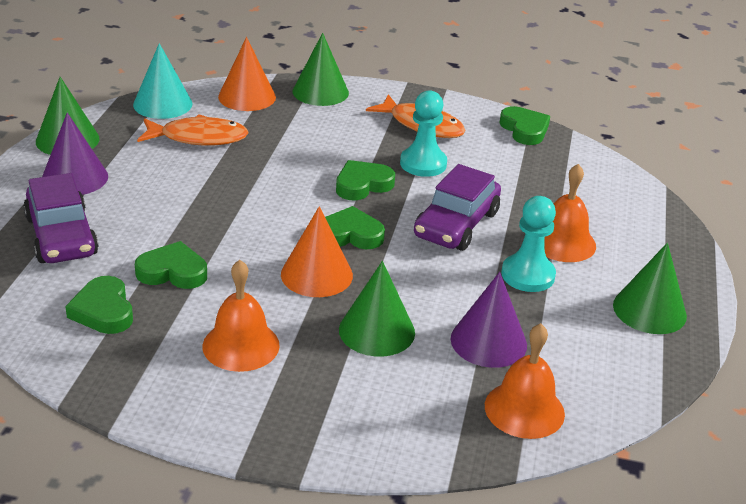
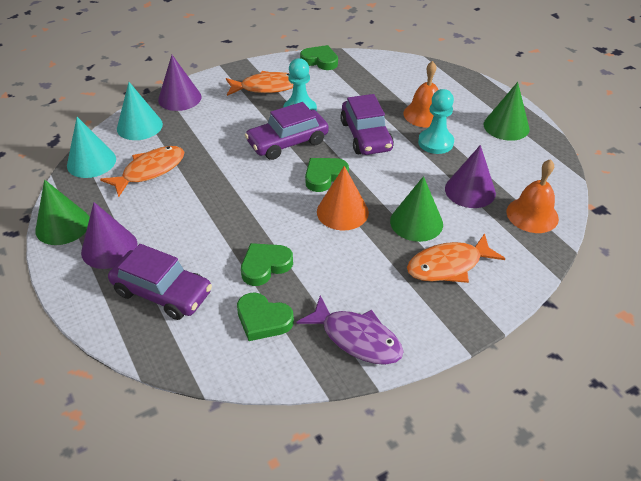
camera: 40 degrees left, 10 degrees up
orange bell [203,260,280,372] -> none
orange cone [218,37,276,111] -> turquoise cone [117,82,163,140]
green cone [292,33,349,106] -> purple cone [158,55,201,111]
green heart [336,160,395,201] -> purple car [245,102,329,160]
none -> purple fish [296,295,404,365]
none -> orange fish [407,233,505,283]

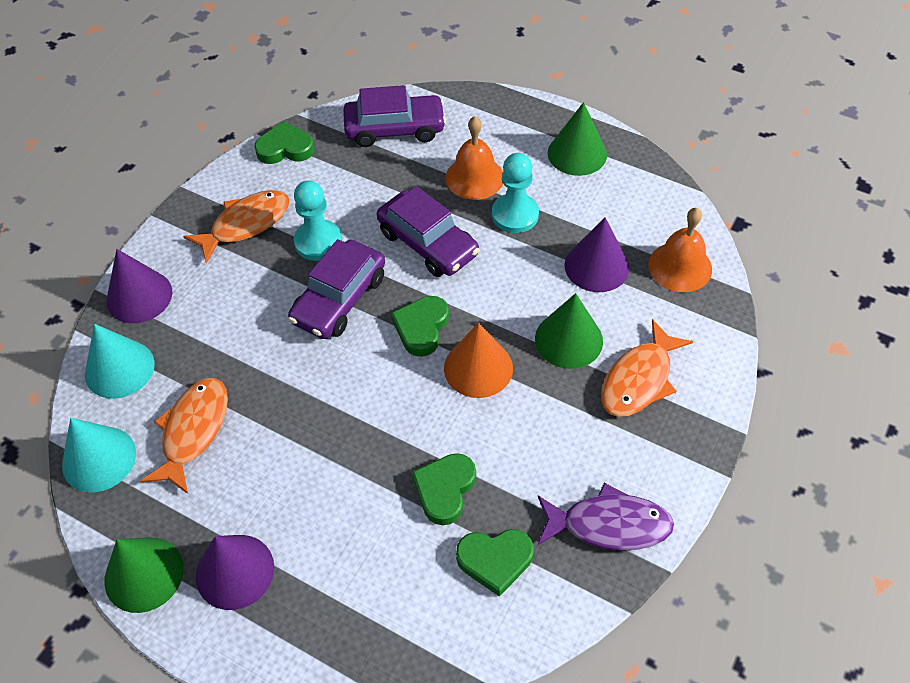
camera: 30 degrees left, 10 degrees up
purple car [108,244,212,320] -> purple car moved to [343,85,446,147]

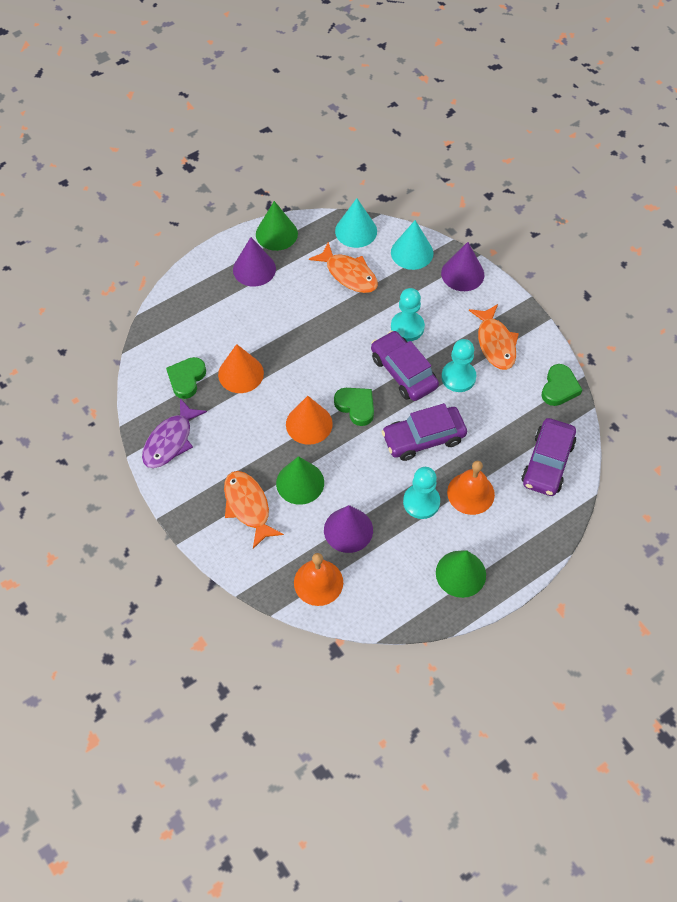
camera: 115 degrees right, 5 degrees up
green heart [412,453,476,525] -> orange cone [218,344,264,393]
none -> turquoise pawn [391,288,425,341]

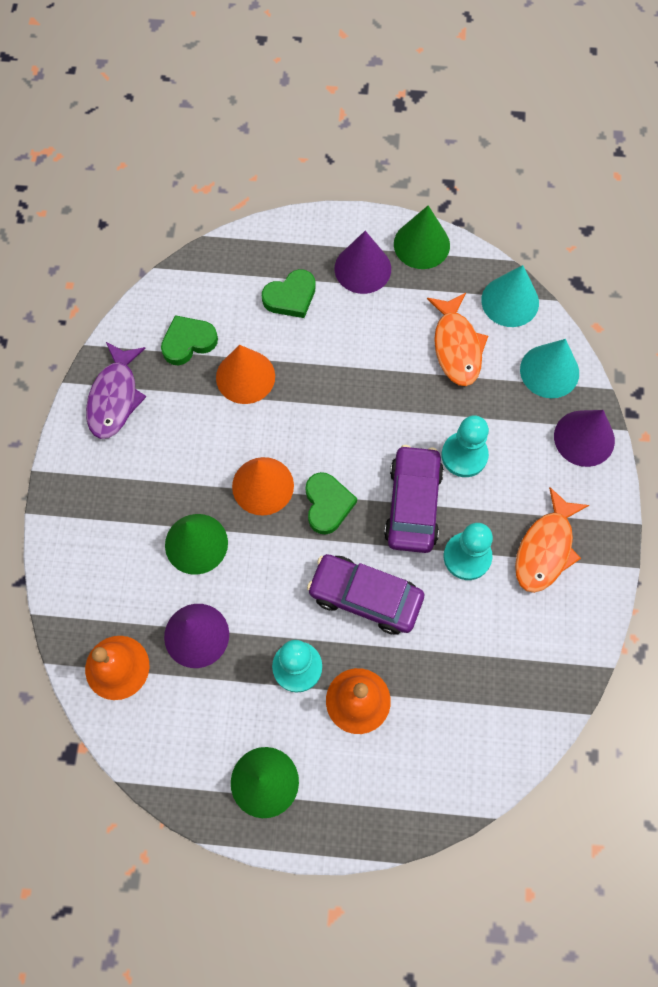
camera: 40 degrees right, 10 degrees up
purple fish [142,398,207,468] -> purple fish turned 60 degrees counterclockwise [86,342,146,439]
orange fish [224,471,284,549] -> none
purple car [521,418,576,496] -> none
green heart [542,364,582,406] -> green heart moved to [262,269,316,318]

